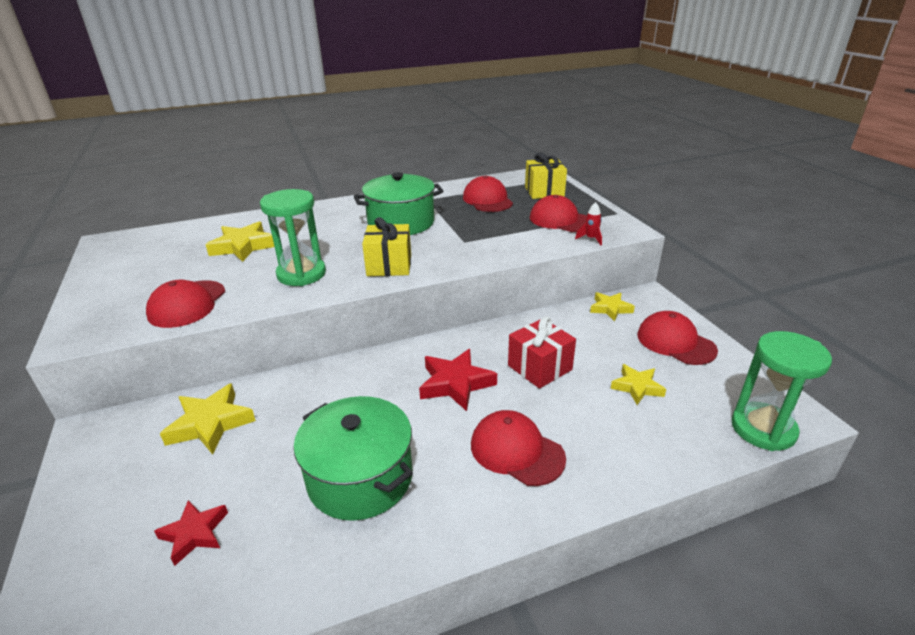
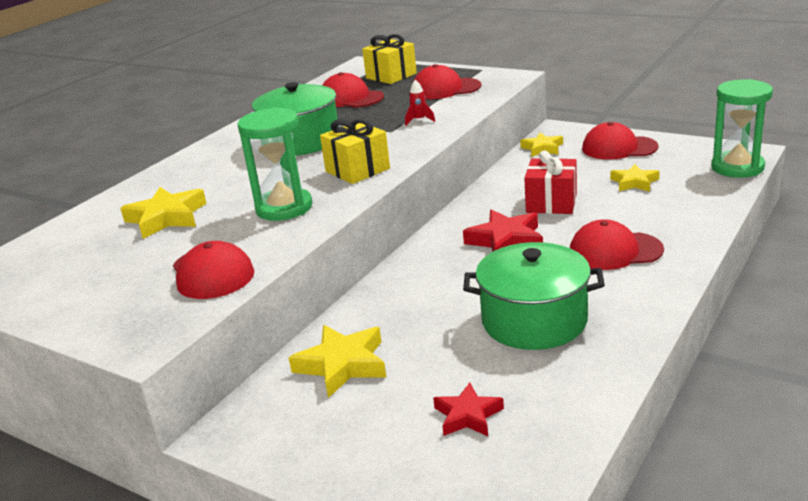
camera: 35 degrees left, 5 degrees down
red rocket [575,202,602,245] -> red rocket moved to [405,80,435,126]

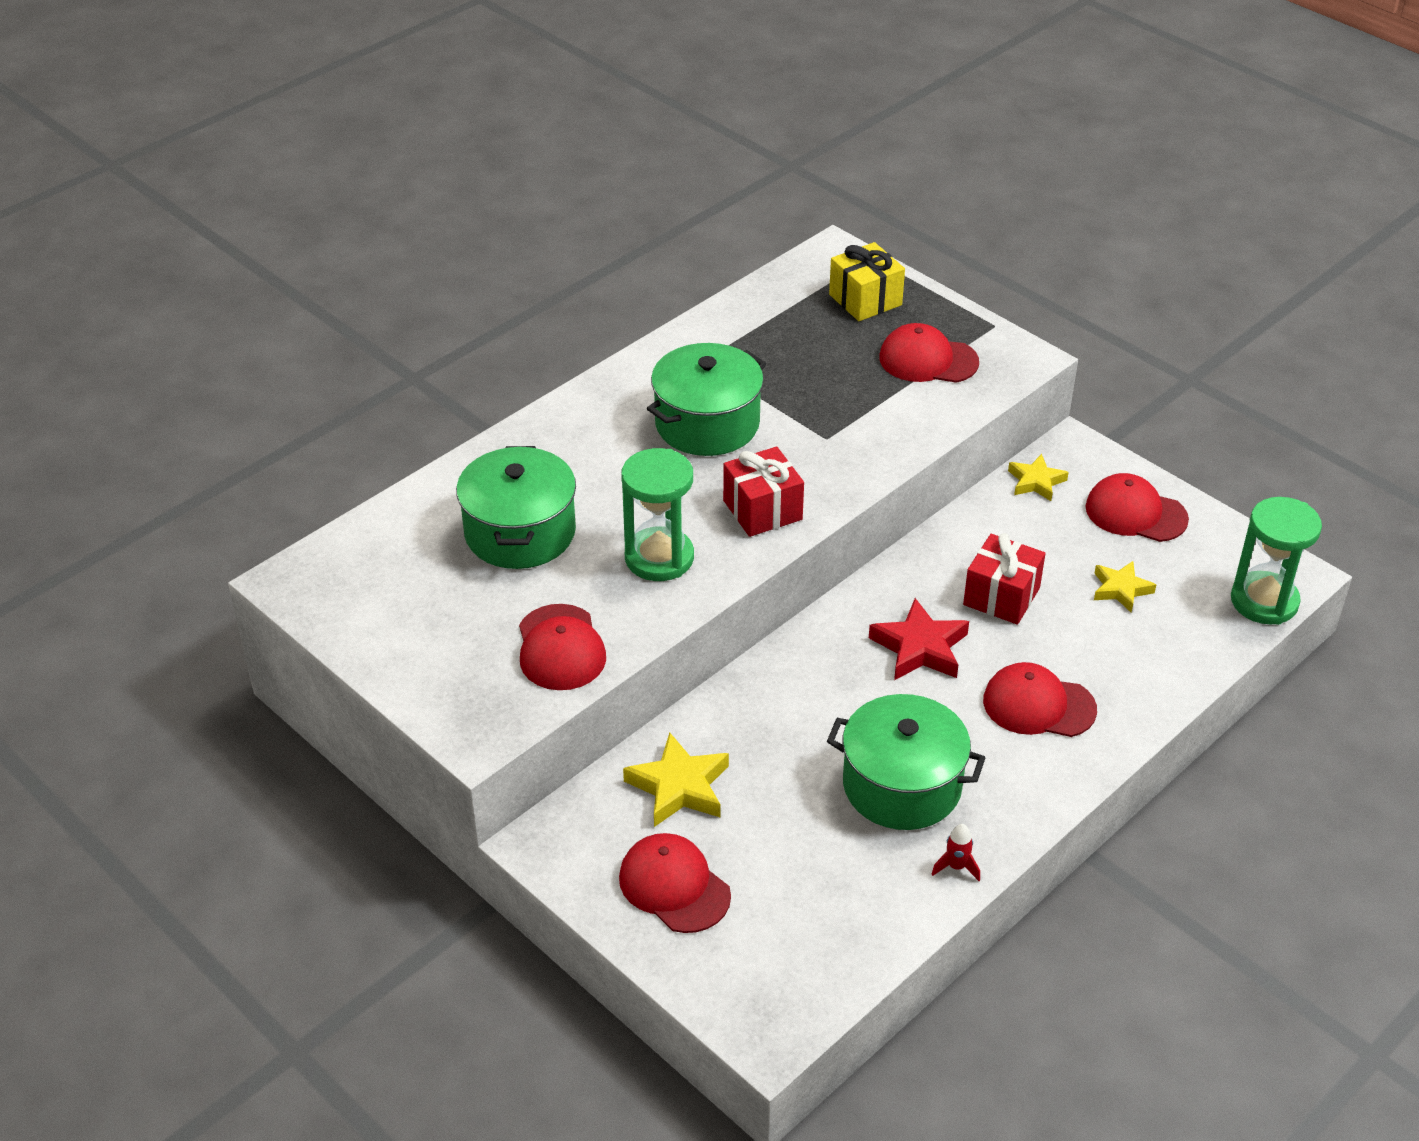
camera: 10 degrees right, 15 degrees up
yellow star [120,187,207,239] -> green pot [456,446,576,569]
yellow gift [320,119,390,184] -> red gift [723,447,804,537]
red cap [322,72,384,108] -> red cap moved to [619,833,731,933]
red rocket [405,80,435,126] -> red rocket moved to [932,824,980,881]
red star [433,382,504,436] -> none

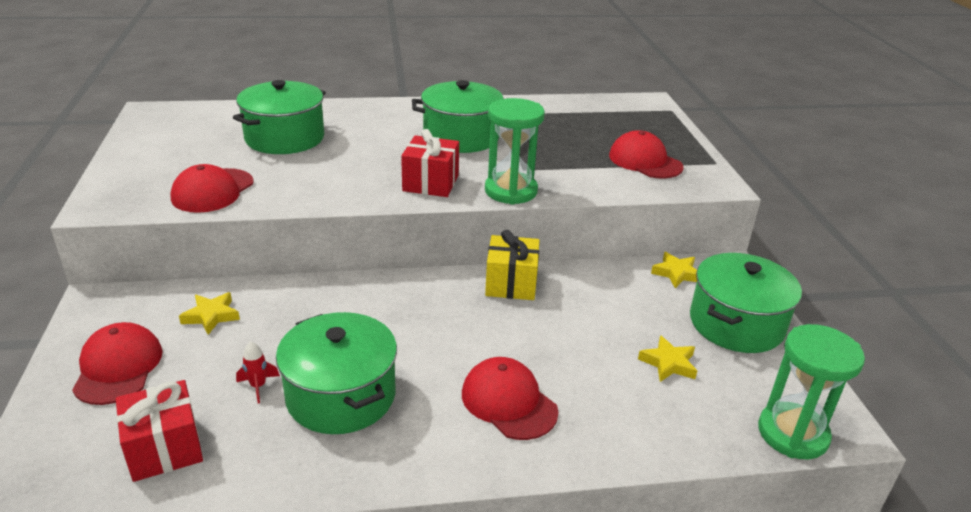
camera: 35 degrees right, 10 degrees down
green hourglass [621,448,694,581] -> green hourglass moved to [485,98,545,205]
yellow star [623,732,729,827] -> yellow star [179,292,240,335], size x0.65
yellow gift [829,242,905,321] -> yellow gift moved to [485,230,539,300]
red star [869,598,969,680] -> none
red rocket [932,824,980,881] -> red rocket moved to [236,341,280,403]
red gift [963,533,1046,625] -> red gift moved to [116,380,203,482]
red cap [1086,473,1189,542] -> green pot [690,253,802,353]

